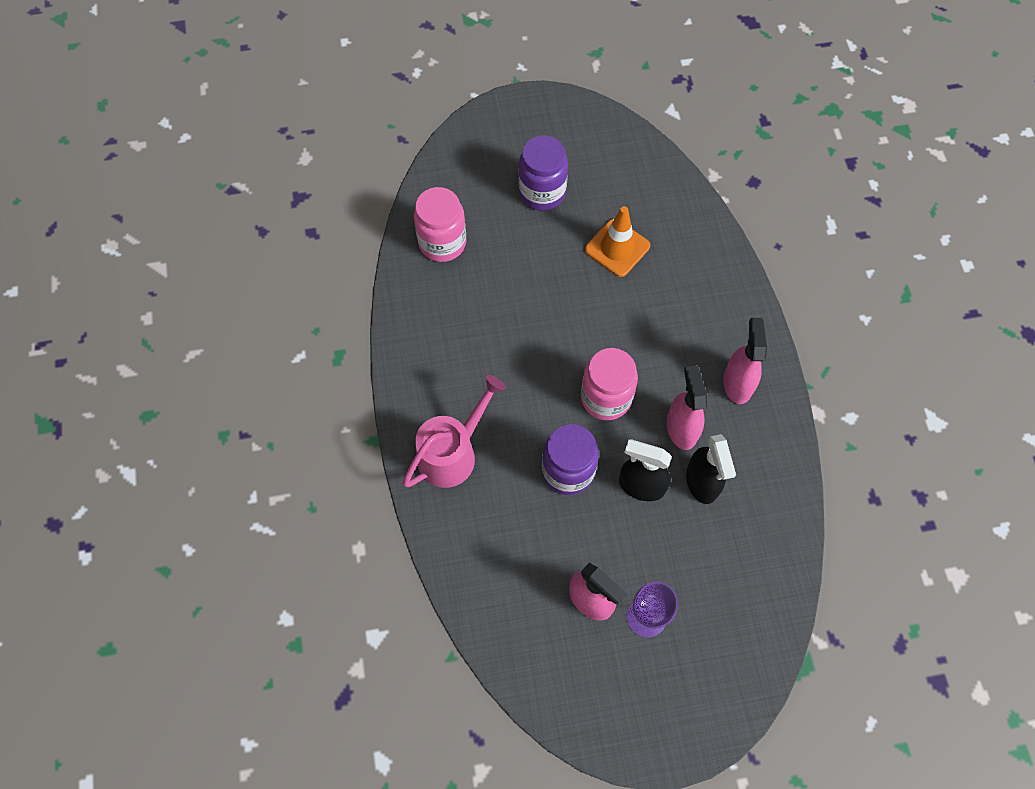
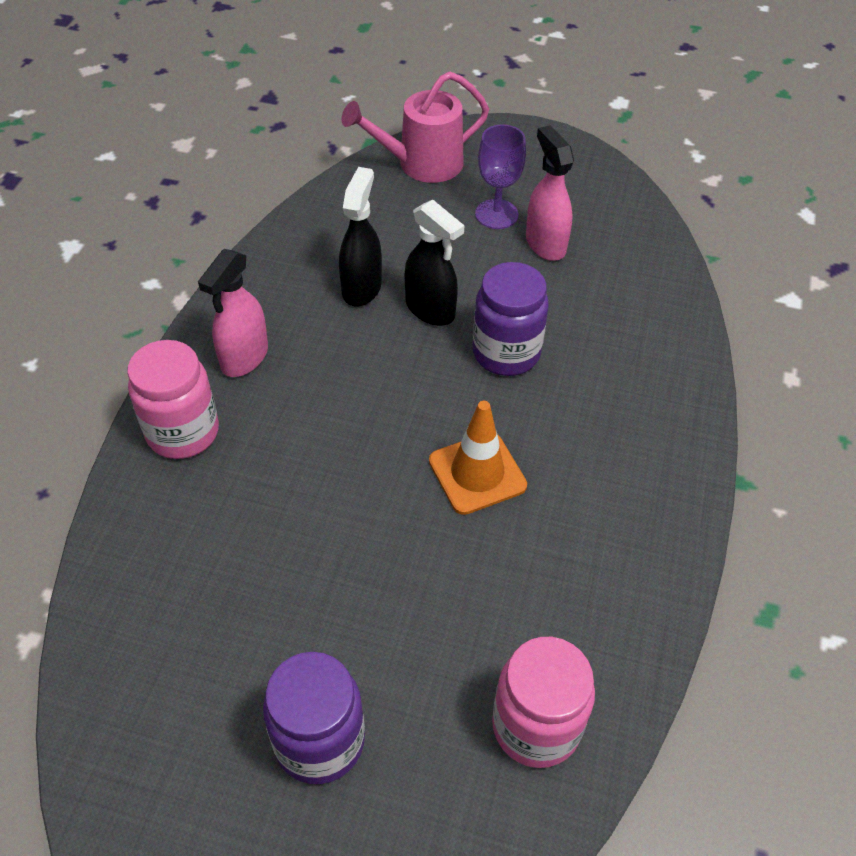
camera: 155 degrees left, 15 degrees down
pink watering can [403,375,506,488] -> pink watering can moved to [341,72,489,183]
pink jar [581,348,638,420] -> pink jar moved to [127,340,219,459]
orange traffic cone [585,206,650,277] -> orange traffic cone moved to [429,401,527,515]
pink spray bottle [667,365,707,450] -> none

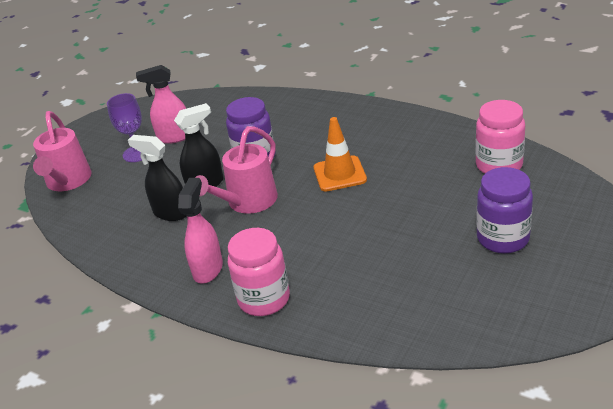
camera: 70 degrees left, 15 degrees down
pink spray bottle [198,249,268,377] -> pink spray bottle turned 120 degrees counterclockwise [178,178,223,284]
none -> pink watering can [195,126,278,214]

